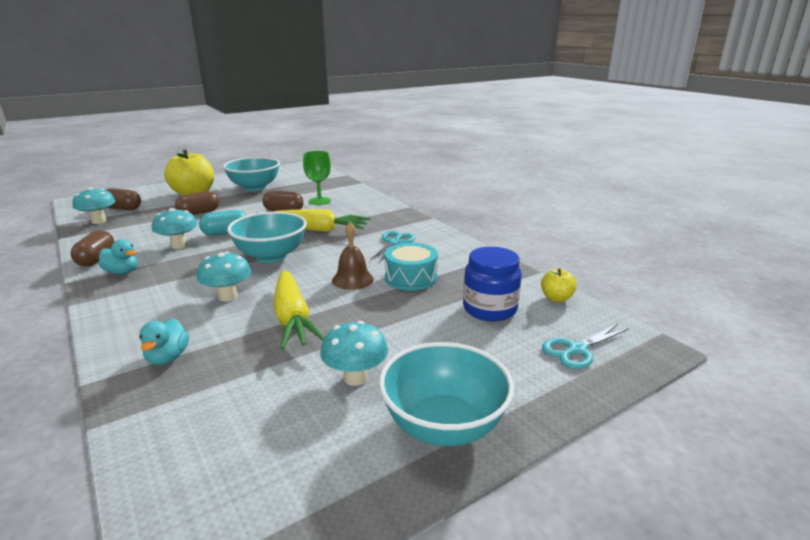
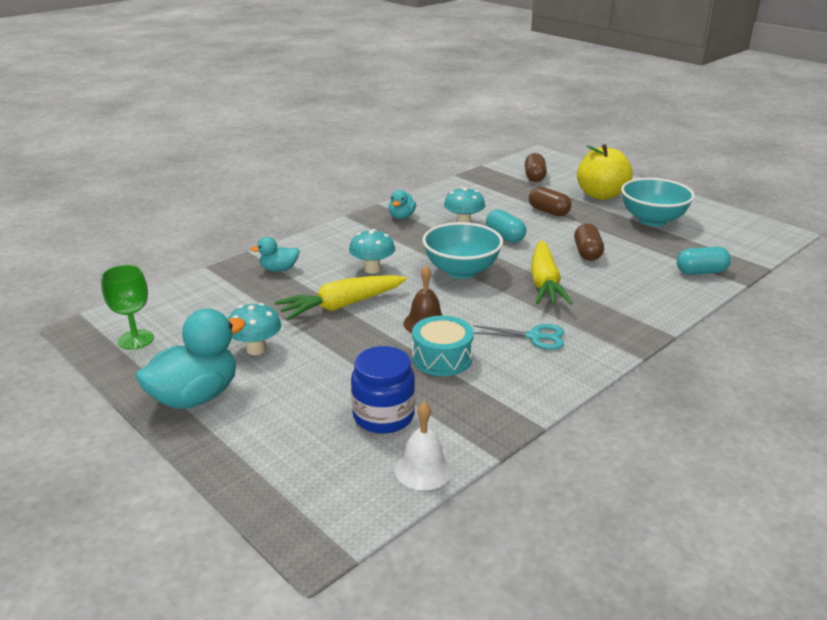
camera: 80 degrees right, 5 degrees up
brown capsule [71,230,114,266] -> none
turquoise mushroom [72,187,116,224] -> none
green goblet [303,151,331,205] -> green goblet moved to [101,265,154,350]
turquoise bowl [379,342,514,446] -> turquoise duck [135,309,246,409]
yellow apple [541,268,577,302] -> white bell [395,402,452,490]
turquoise scissors [542,324,629,369] -> none
none -> turquoise capsule [677,247,731,275]

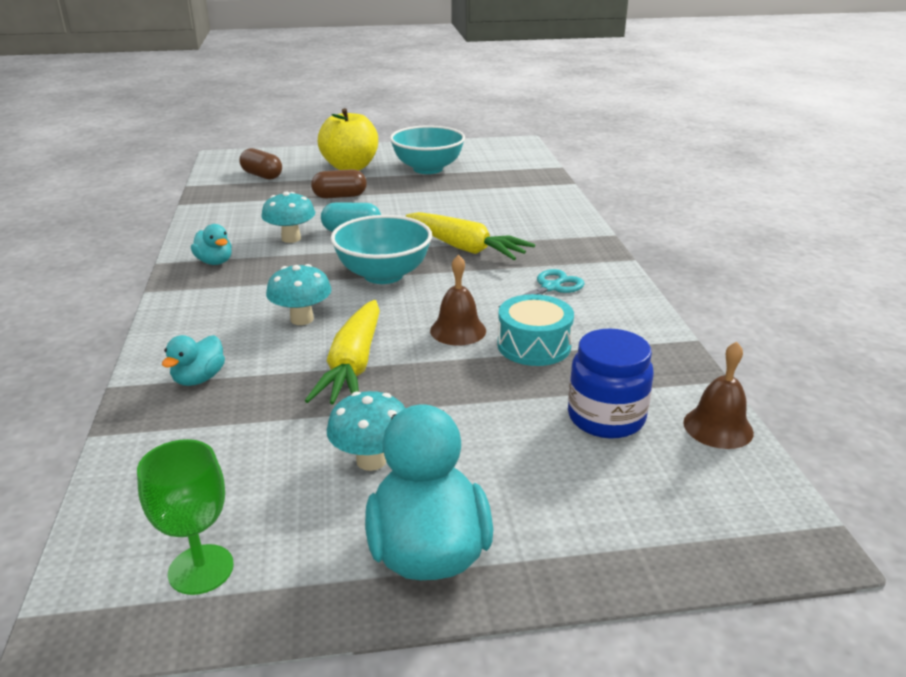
camera: 55 degrees left, 0 degrees up
white bell [395,402,452,490] -> brown bell [683,342,754,449]
brown capsule [574,223,604,261] -> none
turquoise capsule [677,247,731,275] -> none

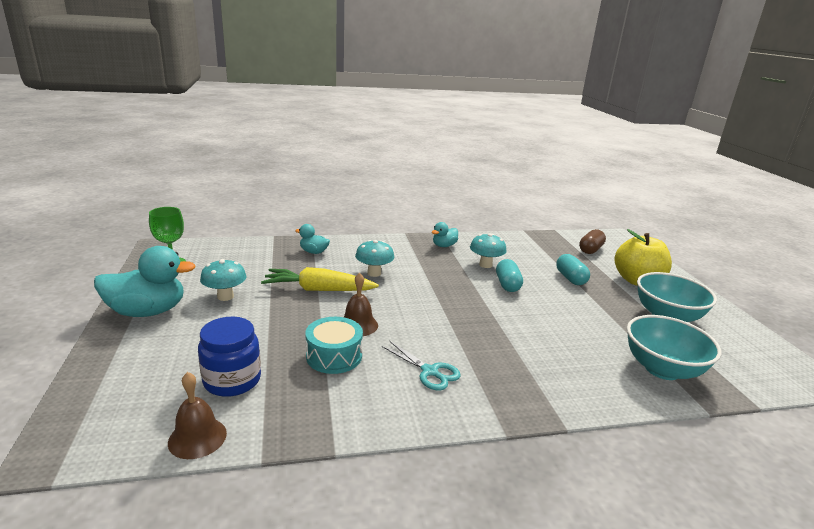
camera: 85 degrees right, 5 degrees down
brown capsule [311,169,367,199] -> turquoise capsule [556,254,590,285]
turquoise bowl [331,215,432,284] -> turquoise bowl moved to [627,315,722,380]
yellow carrot [406,212,535,260] -> none

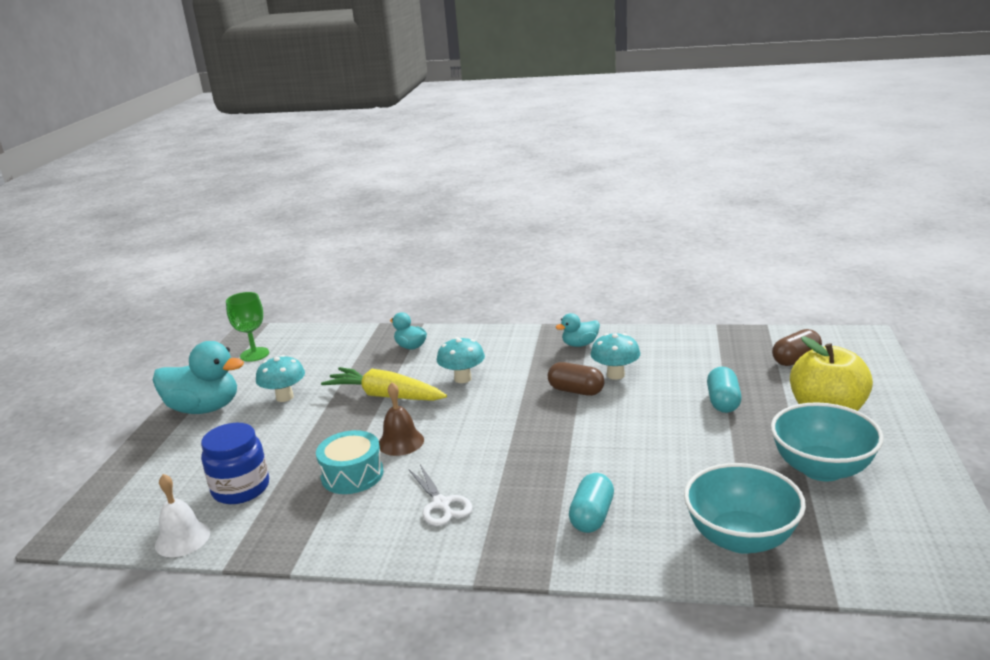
camera: 25 degrees right, 0 degrees up
brown bell [168,372,227,459] -> white bell [155,474,210,557]
turquoise scissors [382,341,461,391] -> white scissors [408,464,473,526]
turquoise capsule [496,259,523,292] -> turquoise capsule moved to [569,473,614,533]
none -> brown capsule [548,362,604,396]

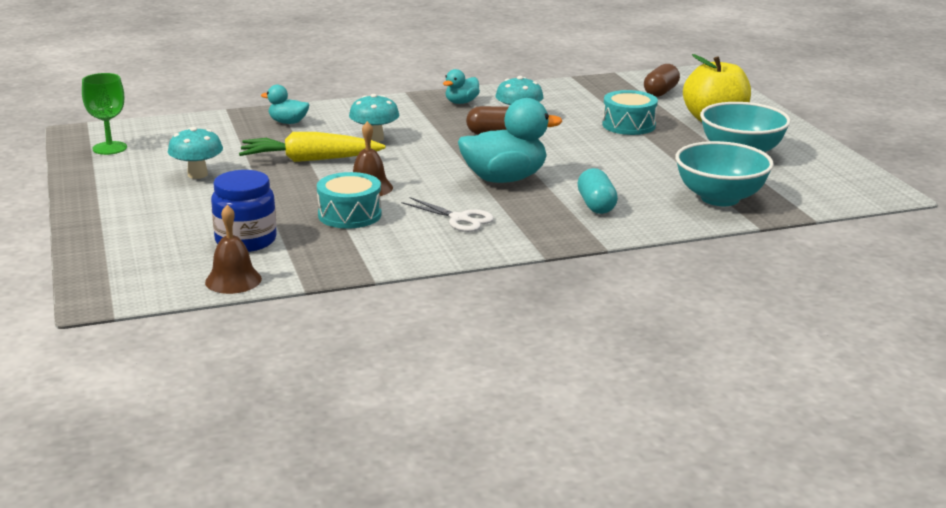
camera: 30 degrees left, 0 degrees up
turquoise duck [153,341,244,414] -> turquoise duck moved to [458,98,562,183]
white bell [155,474,210,557] -> brown bell [205,205,262,294]
turquoise capsule [707,366,742,413] -> turquoise drum [602,90,658,135]

